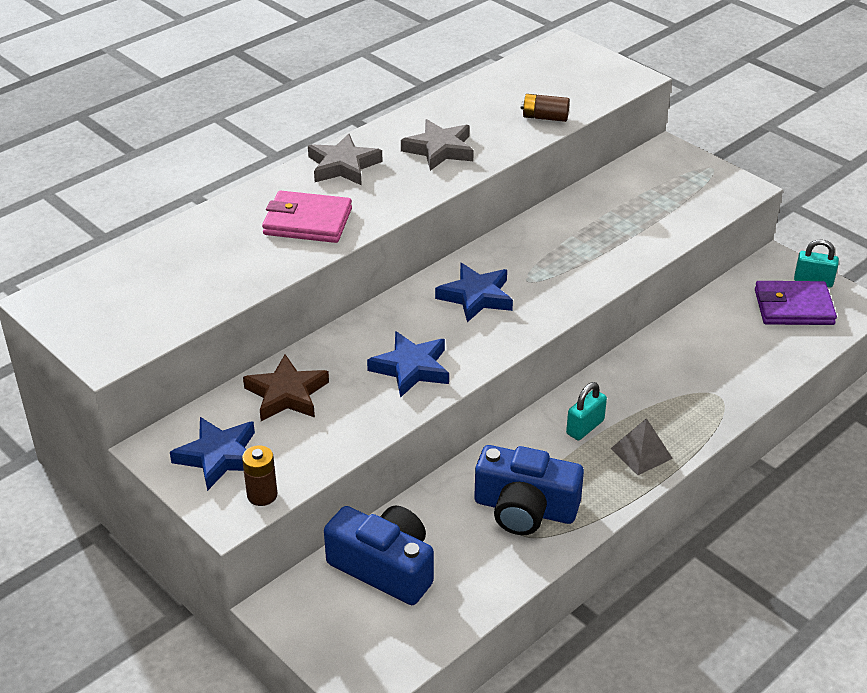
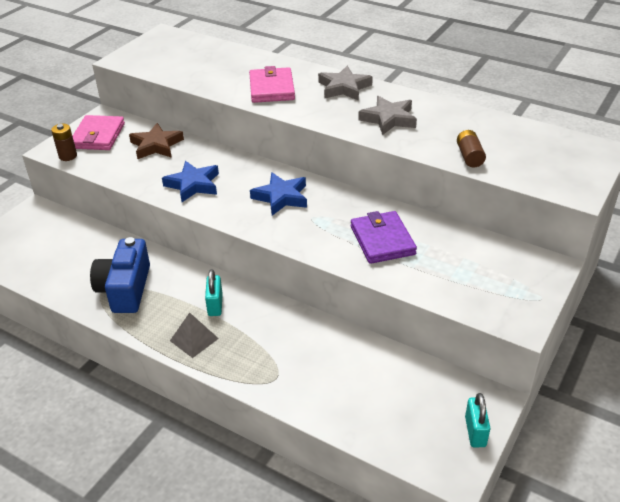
camera: 75 degrees right, 0 degrees up
blue star [170,417,255,491] -> pink wallet [73,115,125,150]
blue camera [324,506,434,605] -> none
turquoise padlock [566,382,607,440] -> turquoise padlock turned 60 degrees clockwise [205,269,223,316]
purple wallet [755,281,837,325] -> purple wallet moved to [351,211,417,264]

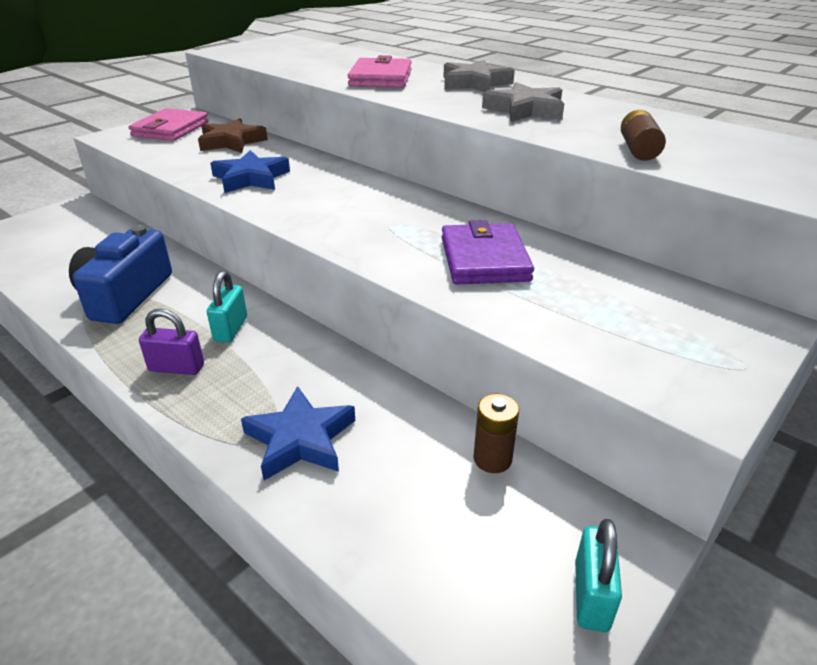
camera: 10 degrees right, 5 degrees down
brown battery [51,124,77,161] -> brown battery moved to [473,394,519,473]
grey pyramid [170,313,219,358] -> purple padlock [139,309,204,375]
blue star [250,172,307,216] -> blue star moved to [241,386,355,480]

